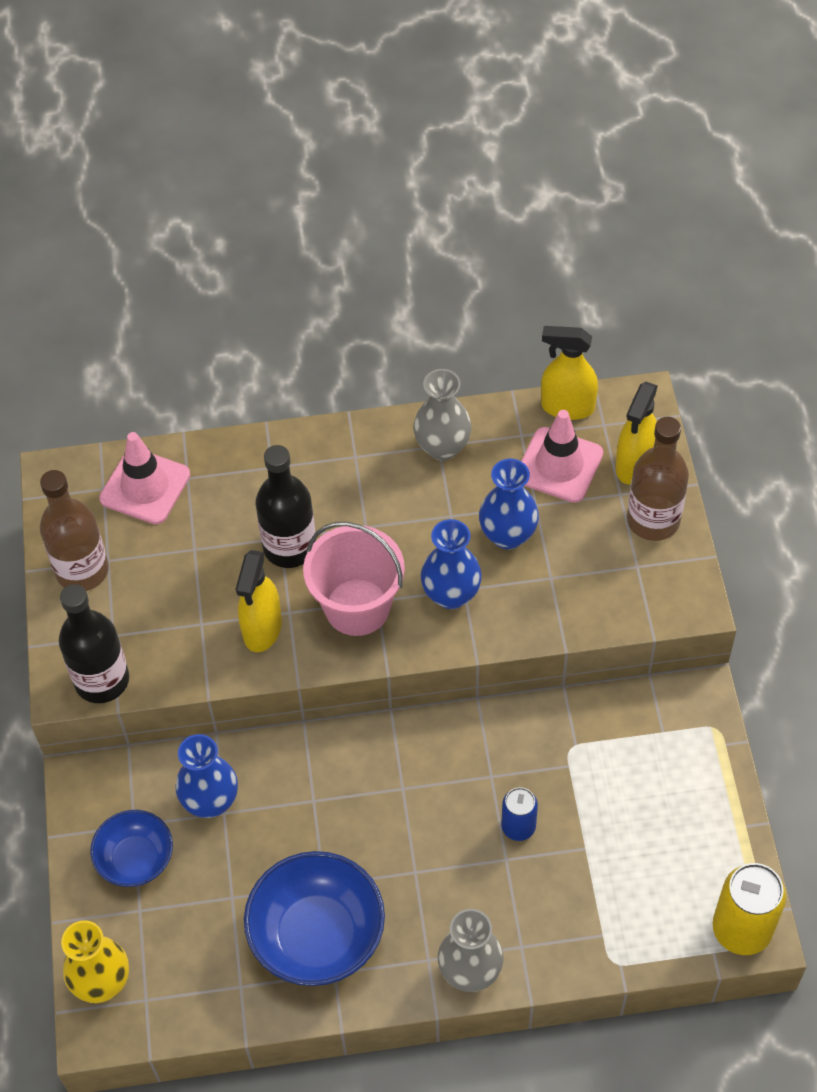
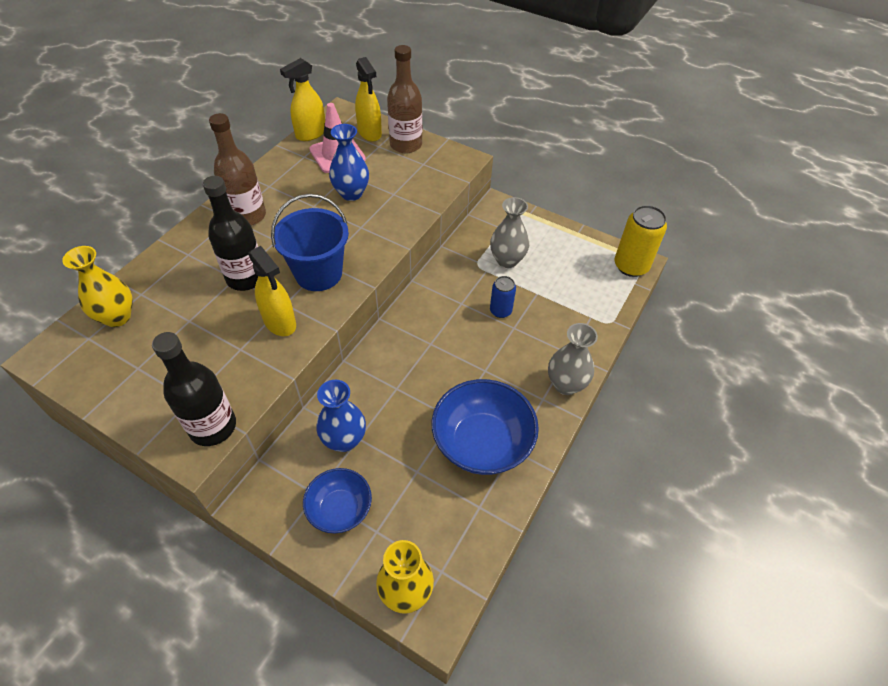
camera: 55 degrees left, 5 degrees down
brown bottle [40,470,109,591] -> brown bottle moved to [209,113,266,226]
pink traffic cone [99,432,190,524] -> yellow vase [62,246,133,327]
pink bucket [303,522,405,636] -> blue bucket [271,194,349,291]
grey vase [413,369,471,460] -> grey vase moved to [490,197,529,268]
blue vase [421,519,482,609] -> none

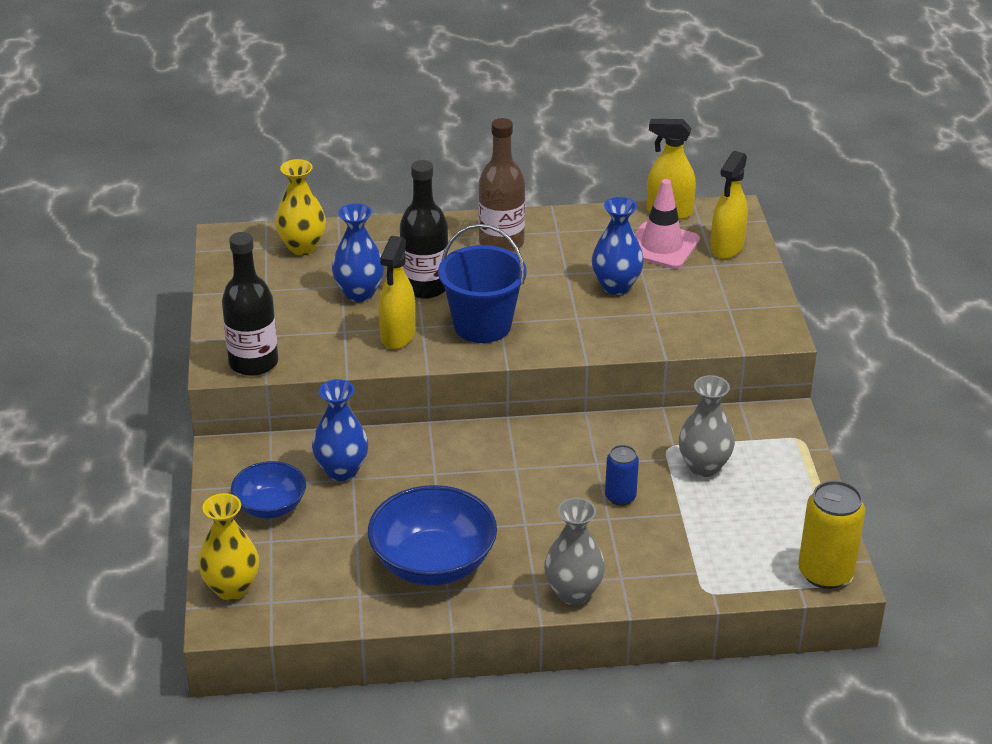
camera: 55 degrees right, 15 degrees down
brown bottle [387,45,422,153] -> none
none -> blue vase [332,203,384,302]

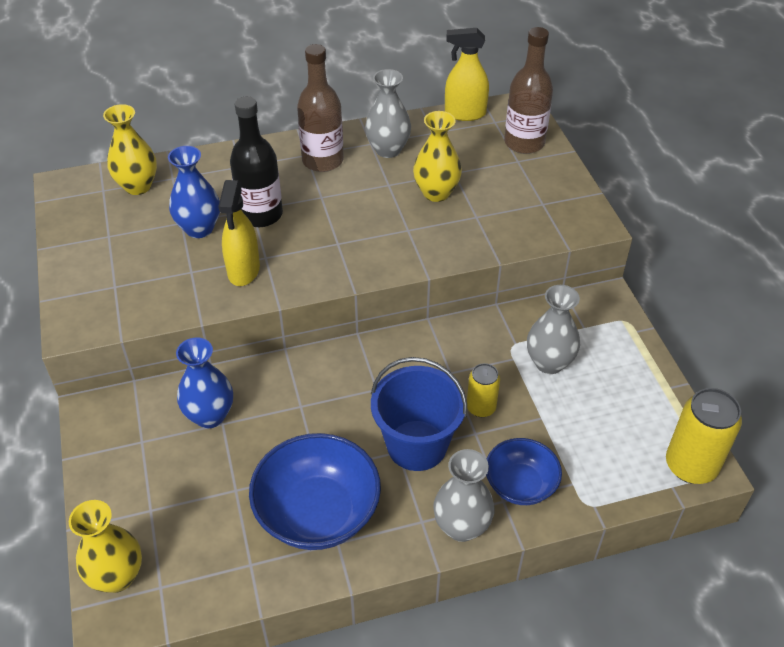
camera: 10 degrees left, 10 degrees up
black bottle [222,232,278,376] -> none
blue bowl [231,461,306,518] -> blue bowl moved to [486,438,562,505]
blue bucket [438,224,527,343] -> blue bucket moved to [371,357,467,471]
blue vase [592,197,644,295] -> yellow vase [413,111,462,202]
blue can [605,445,639,506] -> yellow can [467,363,500,417]
pink traffic cone [634,179,700,269] -> none
yellow spray bottle [711,151,748,259] -> brown bottle [504,27,553,154]
none -> grey vase [365,69,411,158]

